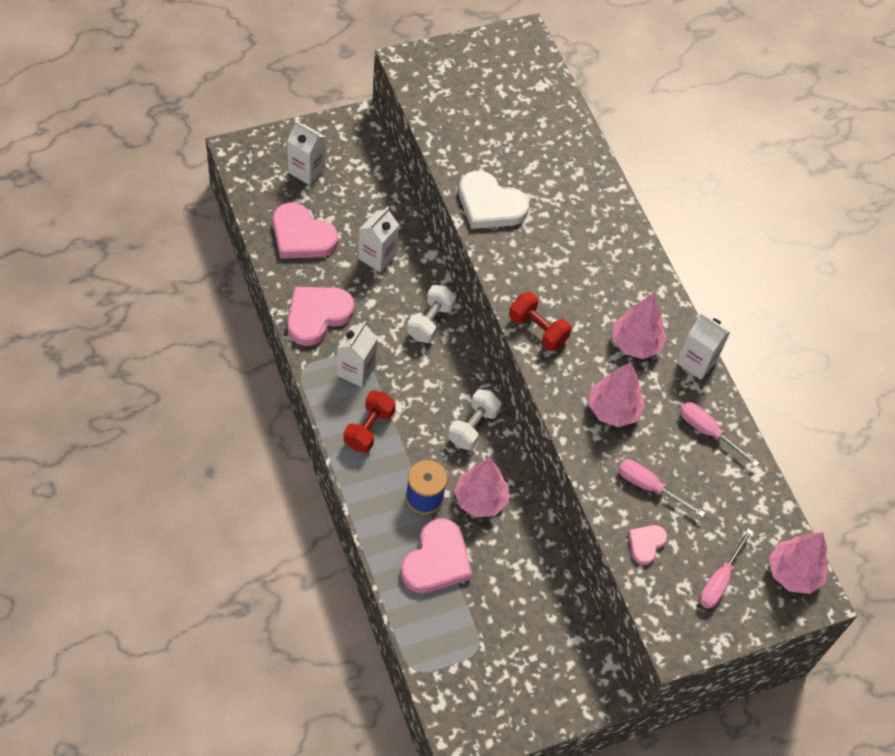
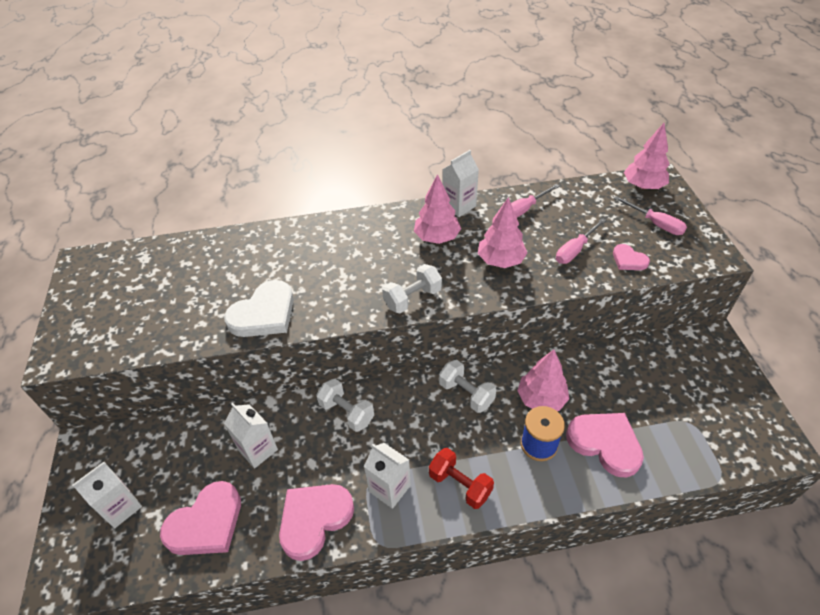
camera: 70 degrees left, 10 degrees down
pink heart [287,287,355,346] -> pink heart turned 75 degrees clockwise [279,484,354,561]
red dumbbell [509,292,572,351] -> white dumbbell [382,264,442,313]

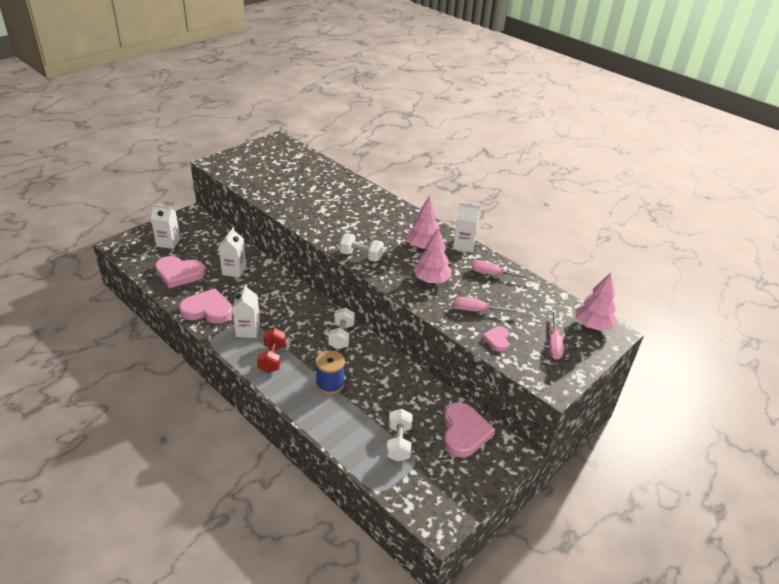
camera: 50 degrees right, 10 degrees down
white heart [224,280,294,337] -> none
white dumbbell [316,379,374,432] -> white dumbbell moved to [386,409,413,462]
pink tree [517,350,569,411] -> none
pink heart [566,413,644,477] -> pink heart moved to [444,403,495,458]

